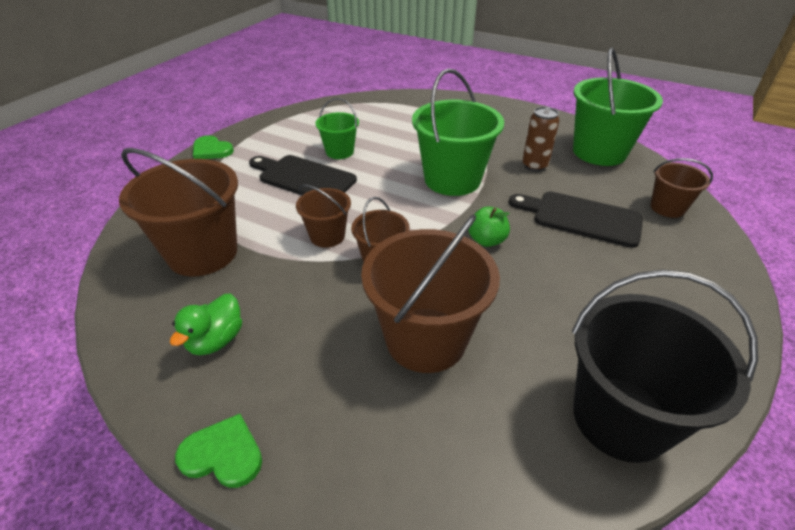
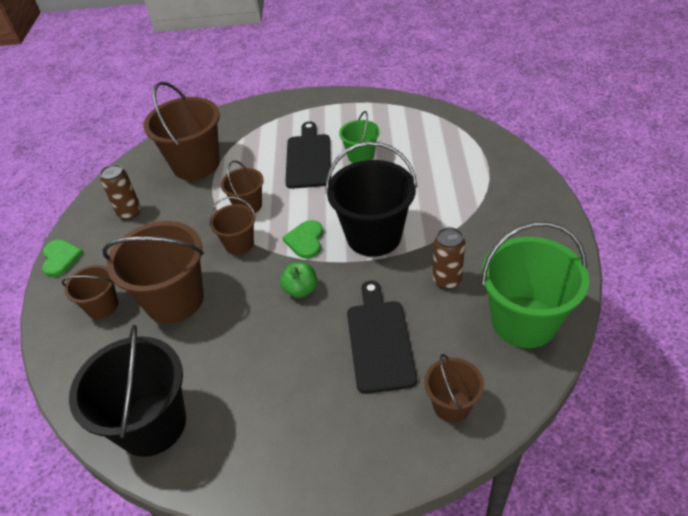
camera: 65 degrees right, 5 degrees up
green duck [170,294,242,355] -> brown can [100,164,141,220]
green heart [193,135,234,159] -> green heart moved to [282,220,323,259]
green bucket [412,68,504,196] -> black bucket [325,141,417,257]
none -> brown bucket [62,265,118,319]

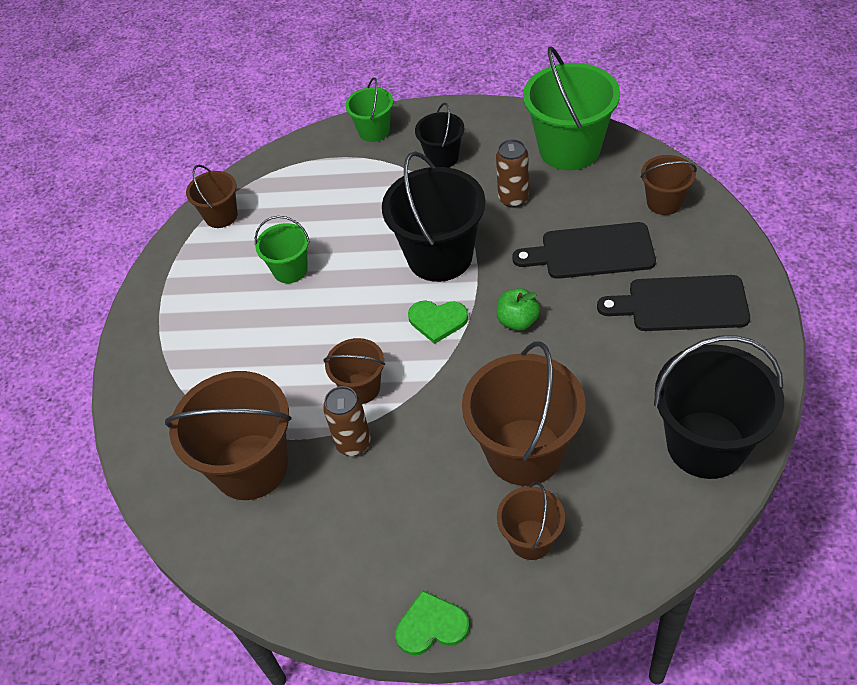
camera: 85 degrees left, 5 degrees up
brown can [100,164,141,220] -> brown can moved to [323,386,371,456]
brown bucket [209,197,256,255] -> brown bucket moved to [186,165,238,228]
black cutting board [285,122,331,189] -> black cutting board moved to [597,275,750,331]
none -> green bucket [345,77,393,142]
none -> black bucket [415,103,464,168]

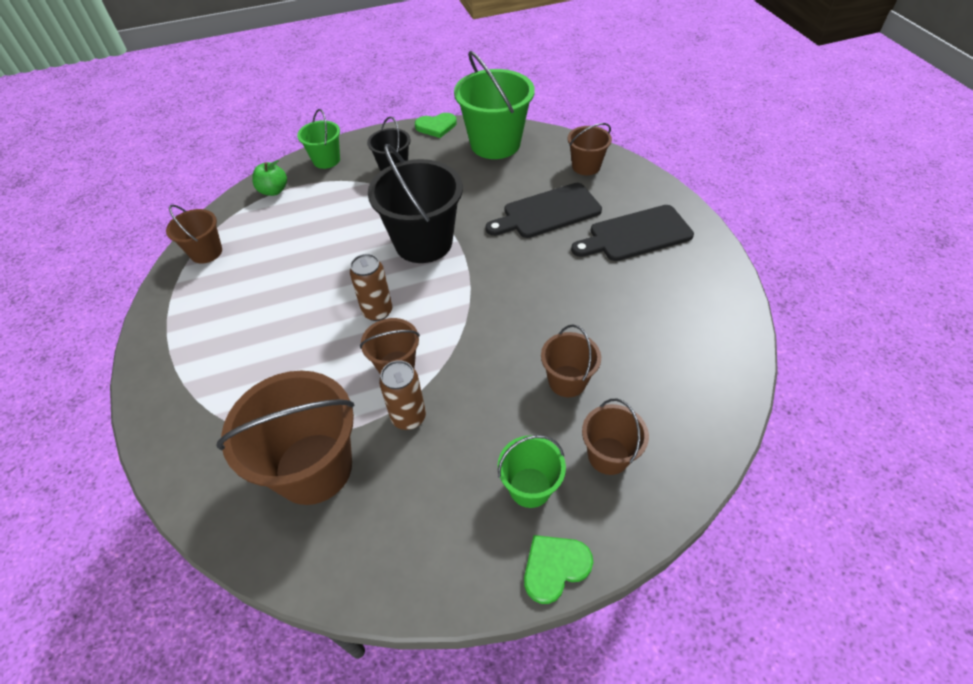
camera: 25 degrees left, 0 degrees up
green bucket [255,216,310,283] -> green bucket moved to [498,435,566,508]
green heart [408,301,468,344] -> green heart moved to [415,113,457,138]
brown bucket [462,342,586,486] -> brown bucket [541,325,601,397], size x0.54
brown can [496,139,529,208] -> brown can moved to [350,254,392,321]
green apple [496,288,540,331] -> green apple moved to [252,160,287,196]
black bucket [654,335,784,479] -> none

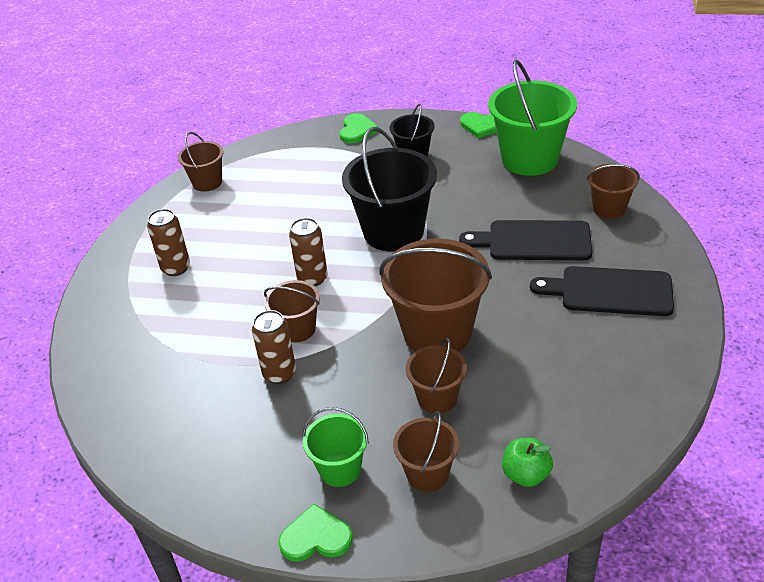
camera: 30 degrees right, 10 degrees down
brown bucket [216,371,355,505] -> brown bucket moved to [380,238,492,352]
green apple [252,160,287,196] -> green apple moved to [502,438,553,487]
green bucket [297,109,340,169] -> green heart [340,113,379,143]
none -> brown can [147,209,190,276]

